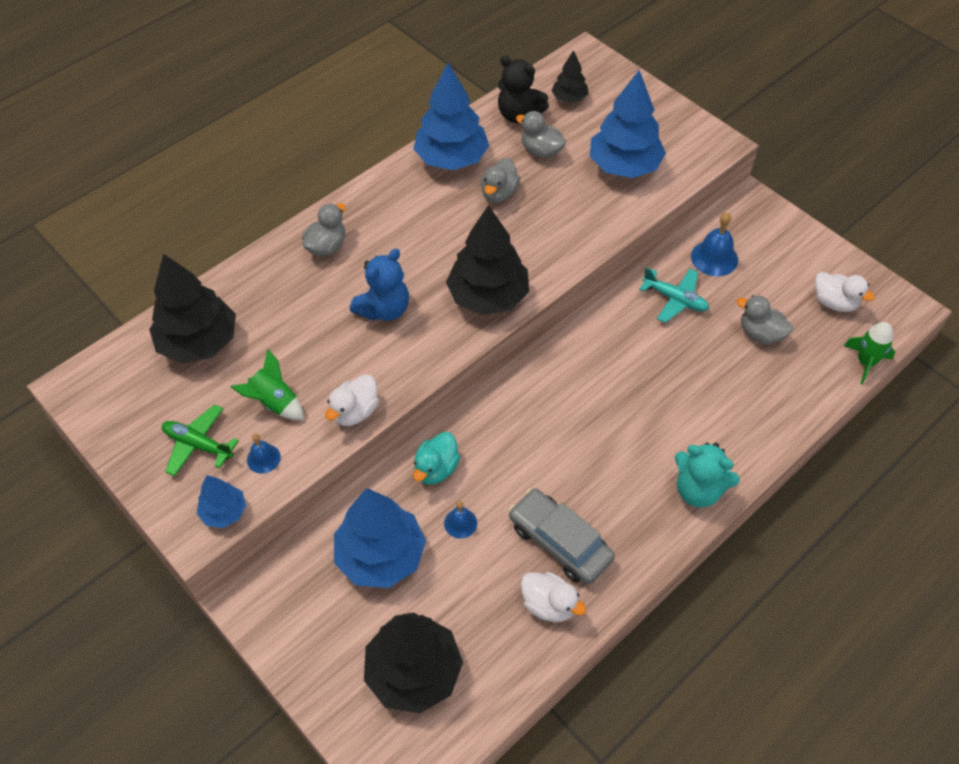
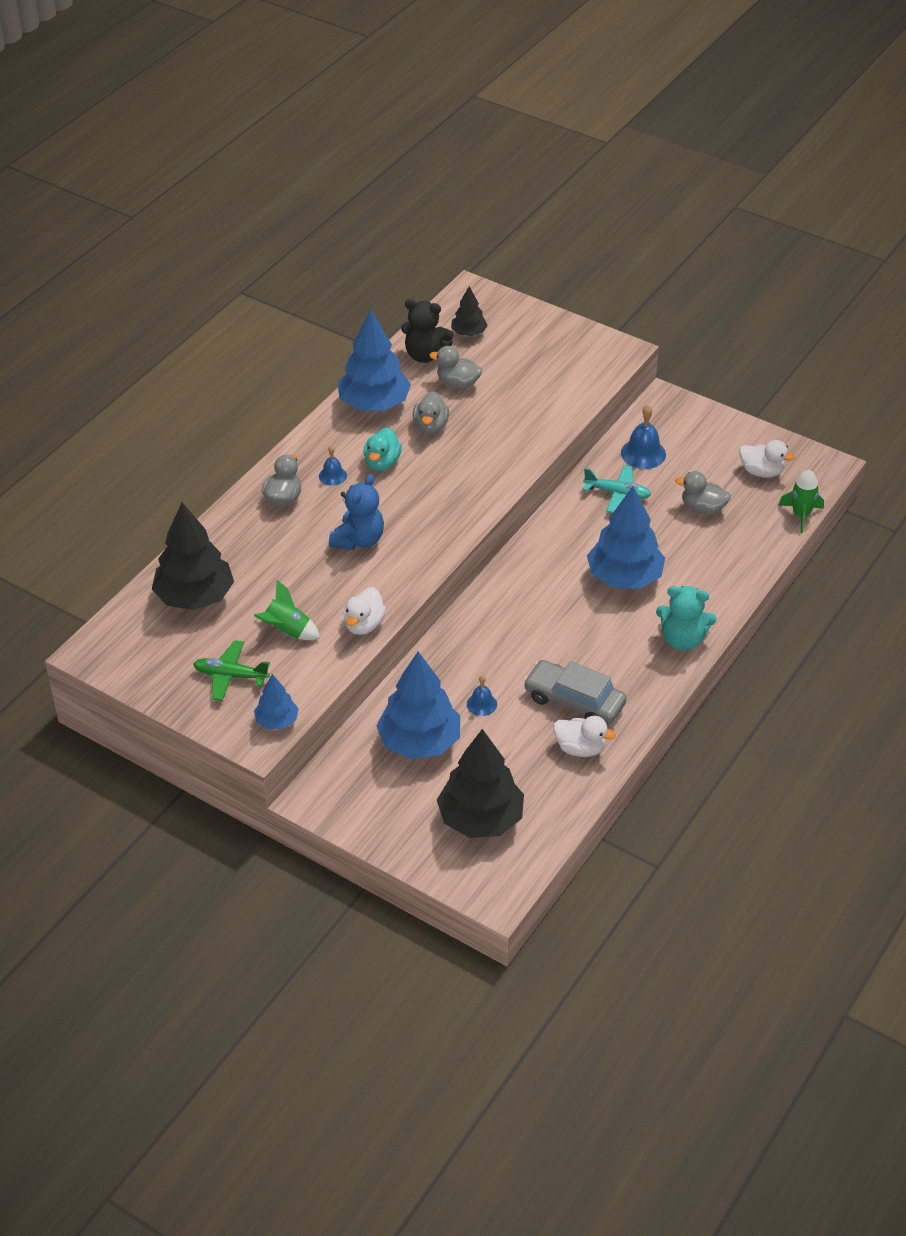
camera: 15 degrees left, 10 degrees down
blue bell [247,434,281,474] -> blue bell moved to [319,446,347,486]
turquoise duck [413,432,460,485] -> turquoise duck moved to [363,427,402,471]
black tree [446,205,529,315] -> none
blue tree [590,70,666,178] -> blue tree moved to [587,486,665,589]

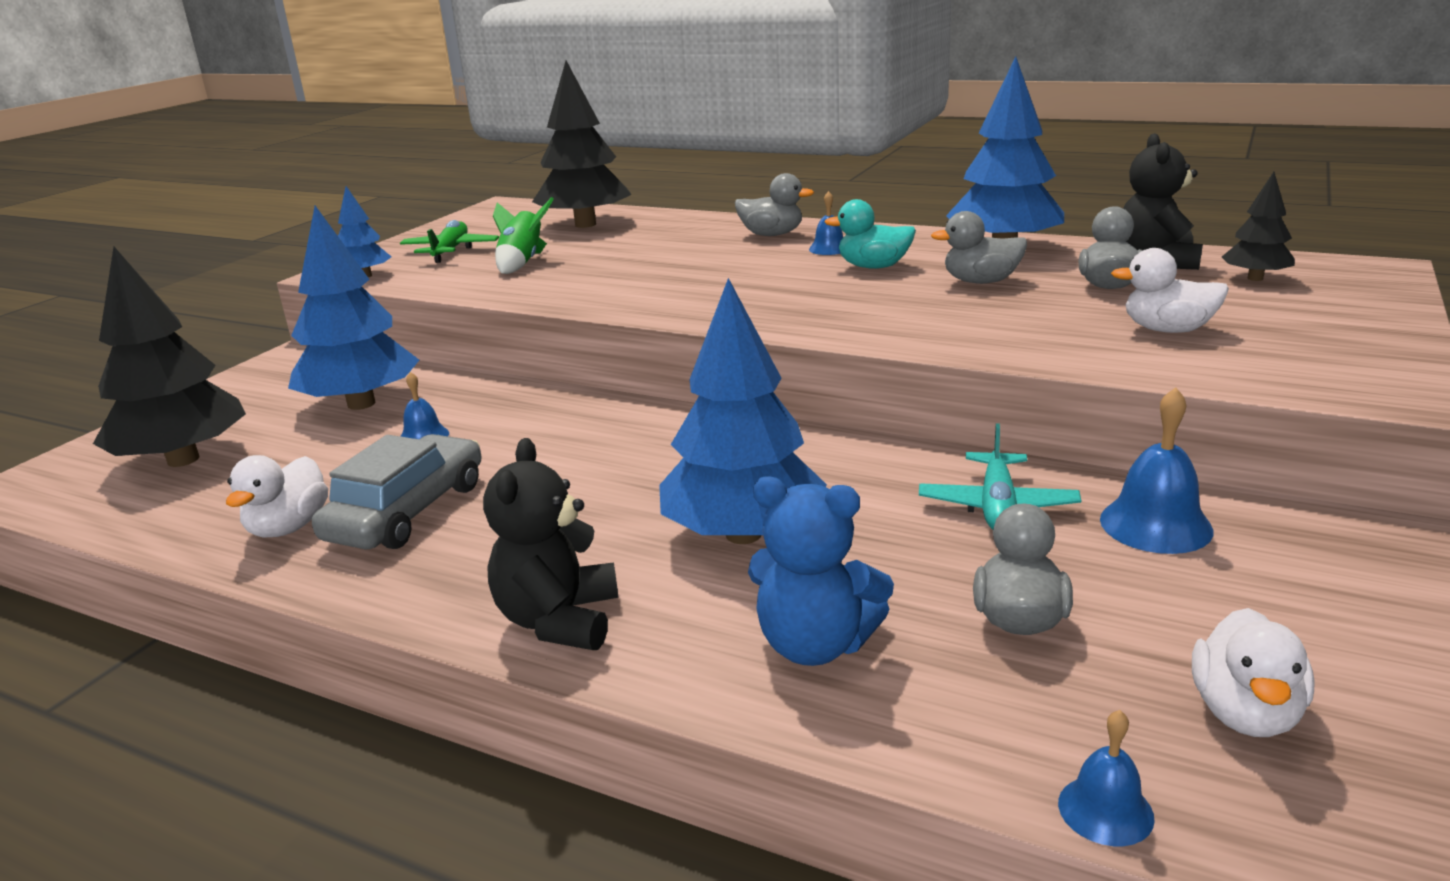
camera: 85 degrees right, 20 degrees down
blue teddy bear [329,474,384,550] -> blue teddy bear moved to [748,477,894,666]
white duck [344,587,386,635] -> white duck moved to [1111,248,1229,333]
turquoise teddy bear [656,586,717,651] -> black teddy bear [483,438,618,650]
green rocket [779,470,824,533] -> blue bell [1058,710,1155,846]

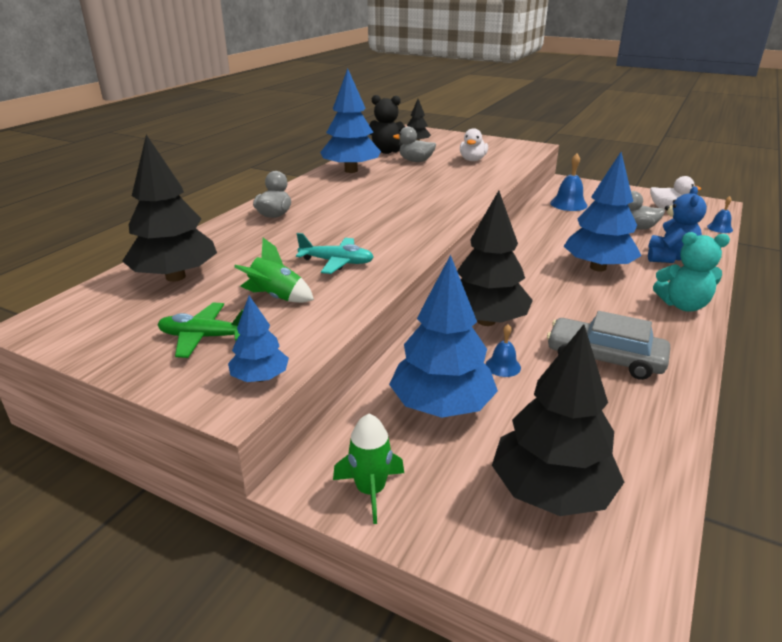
camera: 90 degrees left, 5 degrees up
white duck [226,455,328,537] -> none
black teddy bear [483,438,618,650] -> turquoise teddy bear [653,232,730,312]
blue bell [809,191,843,255] -> none
turquoise duck [824,199,916,269] -> none
turquoise plane [919,423,1081,530] -> turquoise plane moved to [296,233,374,274]
grey duck [931,211,1027,284] -> none
none -> green rocket [333,414,404,524]
none -> black tree [457,190,533,326]

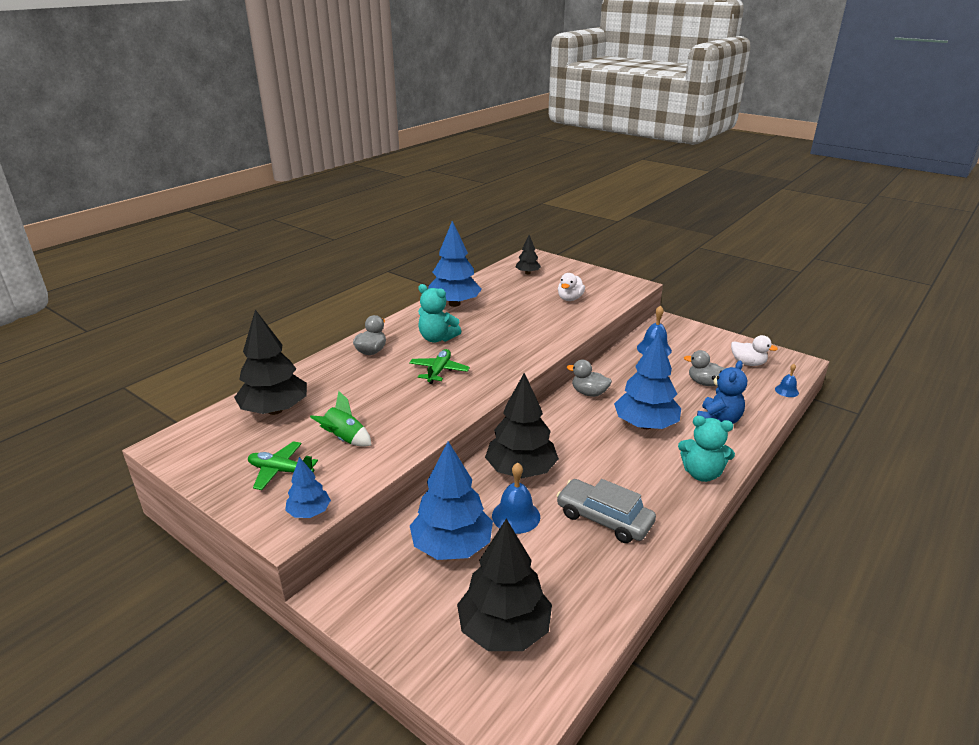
camera: 10 degrees right, 0 degrees up
turquoise plane [296,233,374,274] -> none
green rocket [333,414,404,524] -> none
black teddy bear [369,95,405,154] -> none
grey duck [393,127,436,162] -> grey duck moved to [567,360,612,397]
blue bell [486,324,521,377] -> blue bell [492,462,540,534], size x1.67
none -> green plane [409,349,470,384]
none -> turquoise teddy bear [418,284,461,343]

